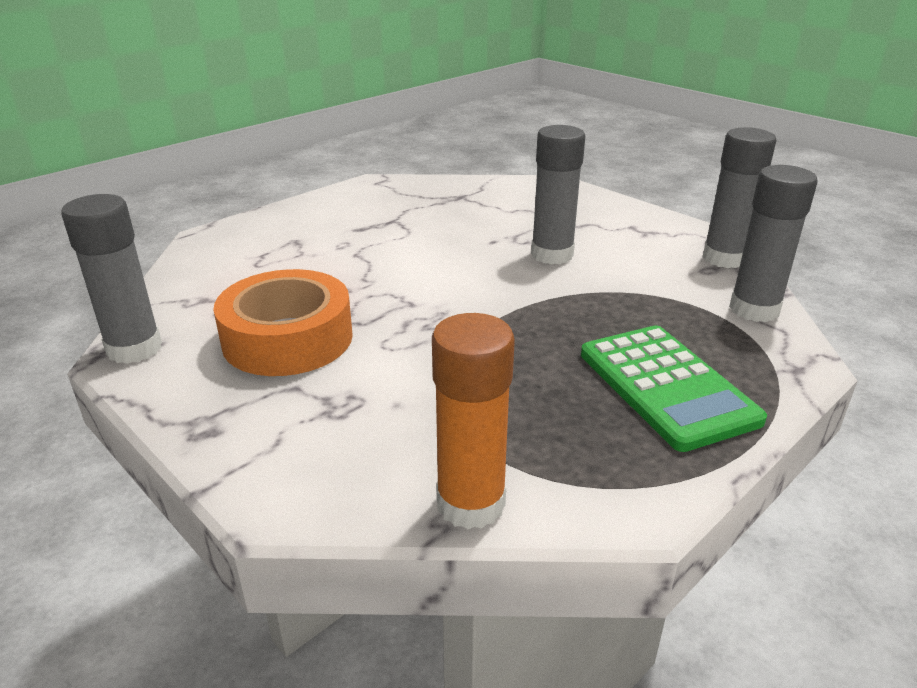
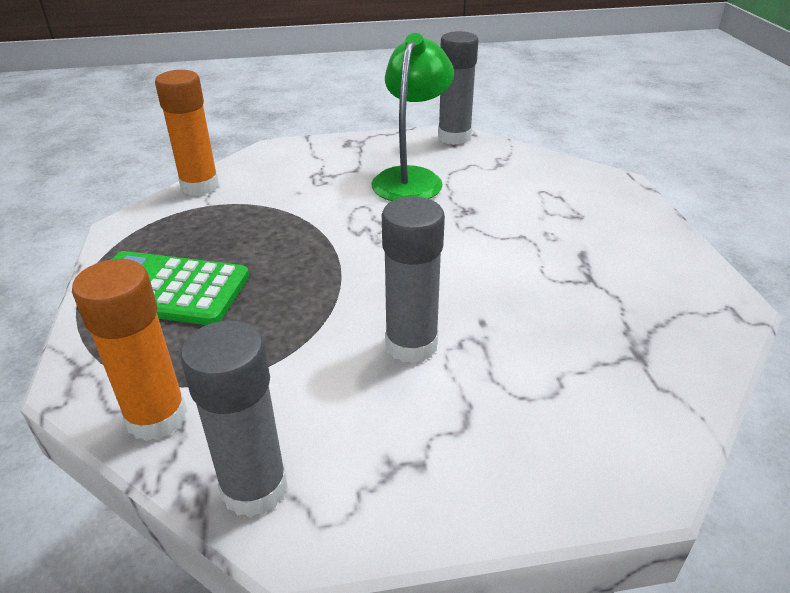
camera: 125 degrees right, 5 degrees up
orange tape [213,269,353,376] -> green lamp [371,33,454,201]
grey glue stick [729,165,817,322] -> orange glue stick [72,259,188,441]

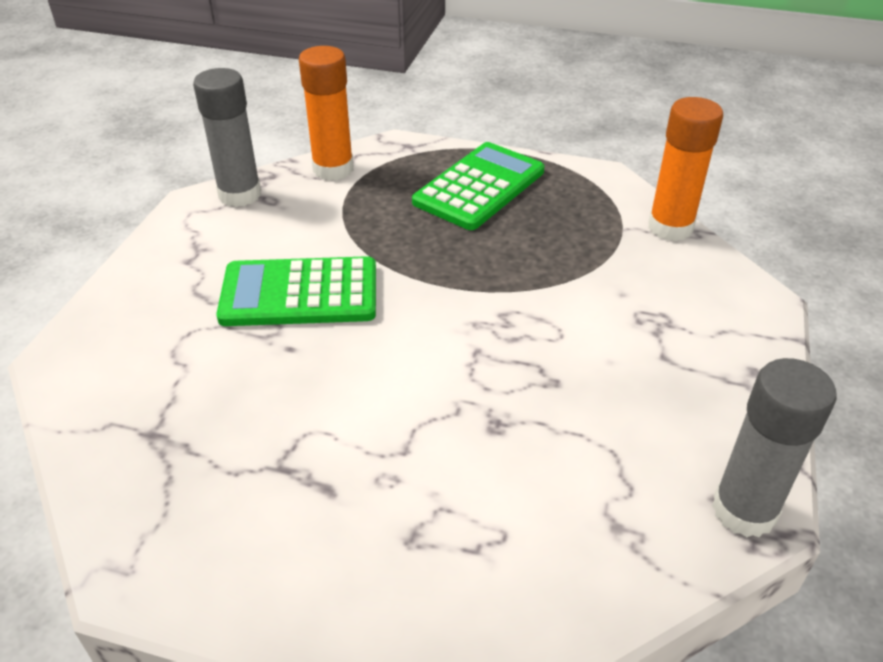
camera: 115 degrees right, 5 degrees up
green lamp [371,33,454,201] -> none
grey glue stick [382,197,445,363] -> green calculator [216,256,376,326]

